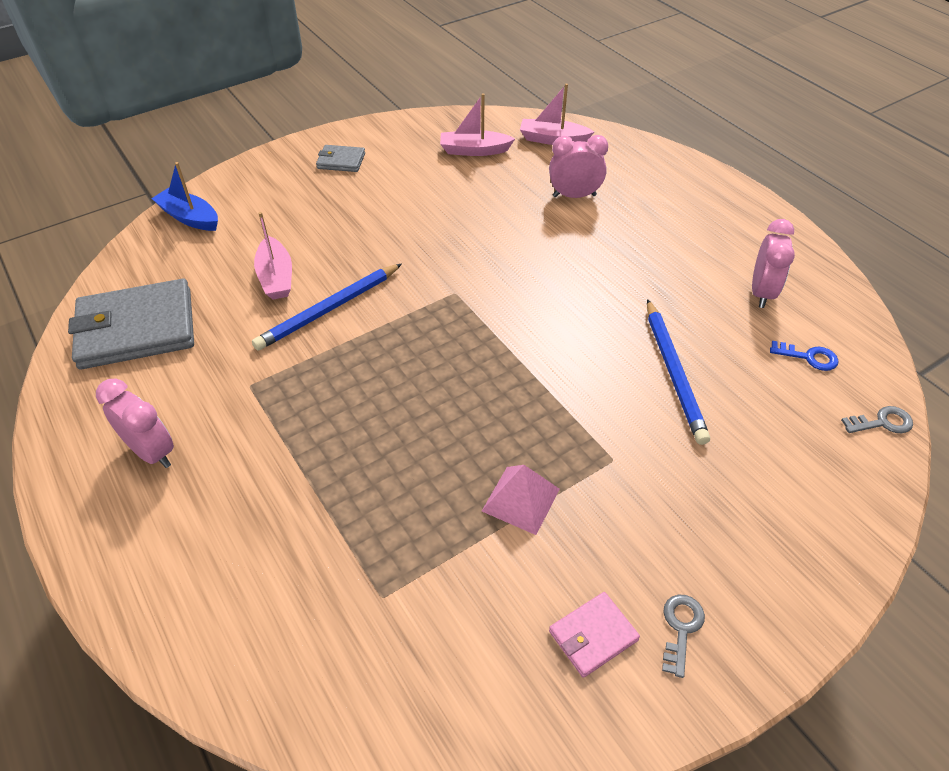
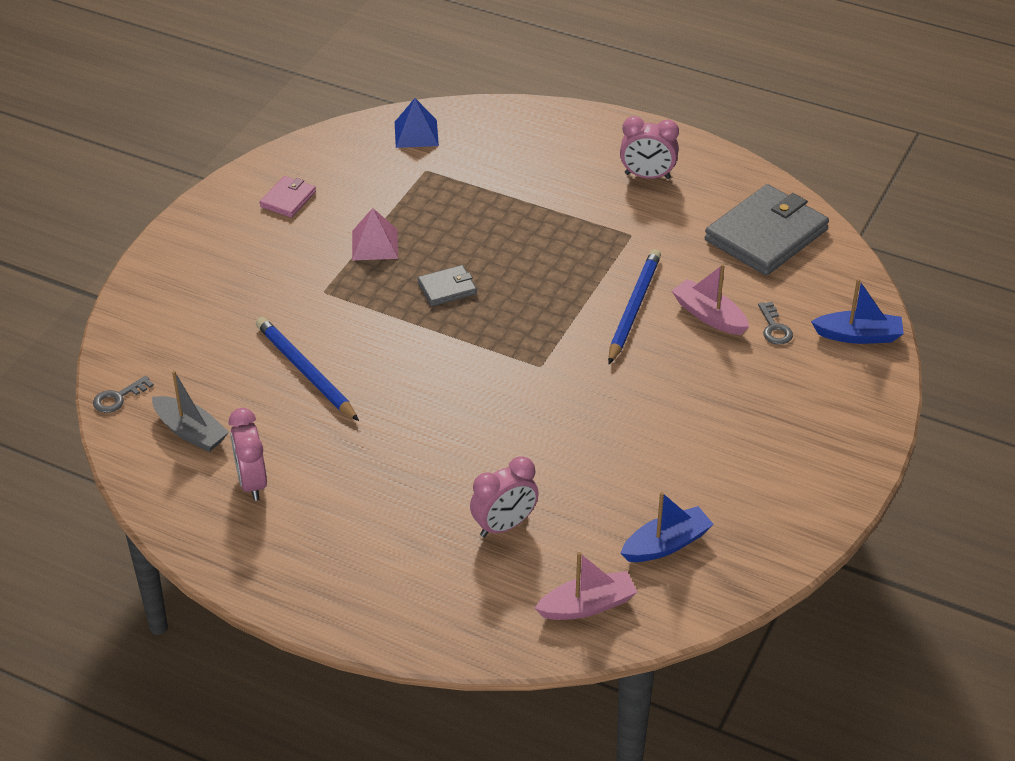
camera: 150 degrees right, 5 degrees down
grey wallet [316,145,365,172] -> grey wallet moved to [417,265,477,306]
pink boat [440,93,515,156] -> blue boat [621,492,714,562]
grey key [662,595,705,678] -> grey key moved to [758,302,793,345]
blue key [770,341,839,371] -> grey boat [152,370,229,452]
none -> blue pyramid [395,98,439,148]

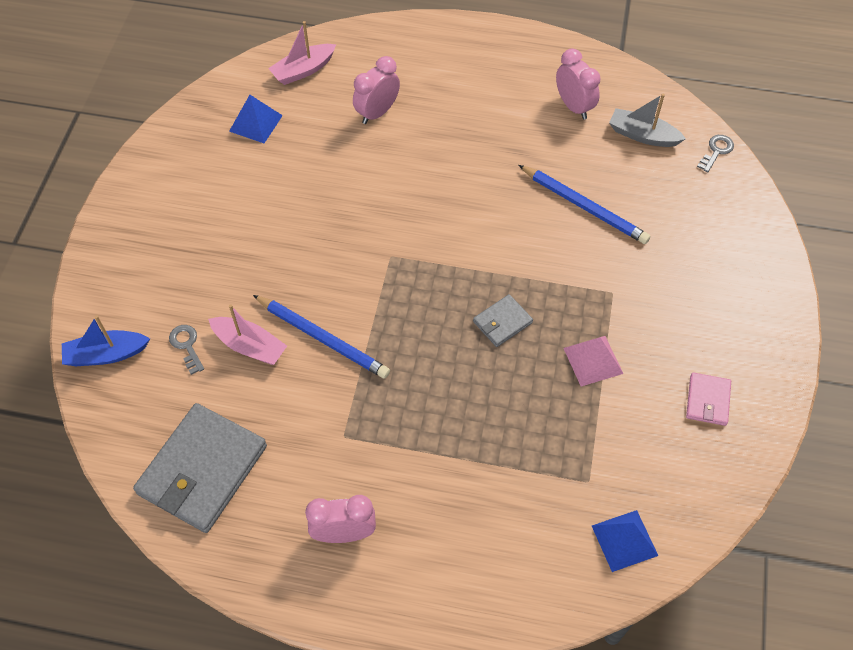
camera: 165 degrees right, 15 degrees up
blue pencil [608,249,661,364] -> blue pencil turned 60 degrees counterclockwise [253,295,390,379]
blue boat [621,492,714,562] -> blue pyramid [229,95,283,143]

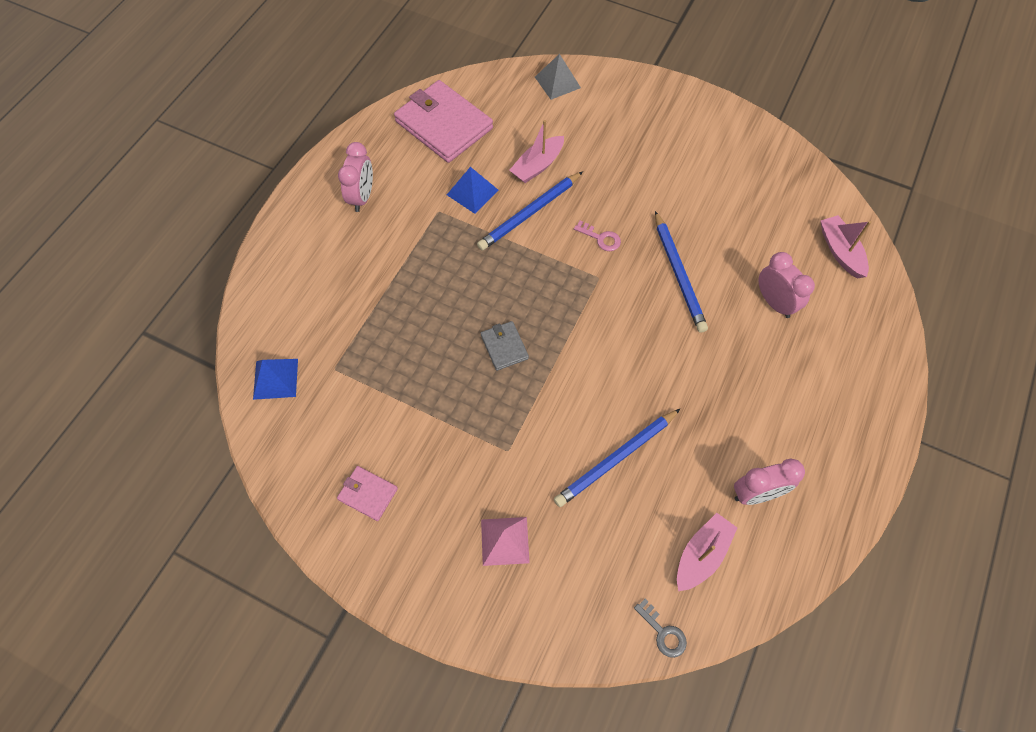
camera: 105 degrees right, 5 degrees up
blue boat [62,315,150,366] -> grey pyramid [535,54,581,100]
grey wallet [133,403,267,533] -> pink wallet [394,80,493,163]
grey key [169,325,204,375] -> none
blue pyramid [229,95,283,143] -> blue pyramid moved to [447,167,498,214]
pink pyramid [563,336,623,387] -> pink pyramid moved to [481,517,530,566]
grey boat [609,94,686,147] -> pink boat [677,513,737,591]
none -> pink key [574,221,621,251]
none -> blue pencil [655,211,708,333]

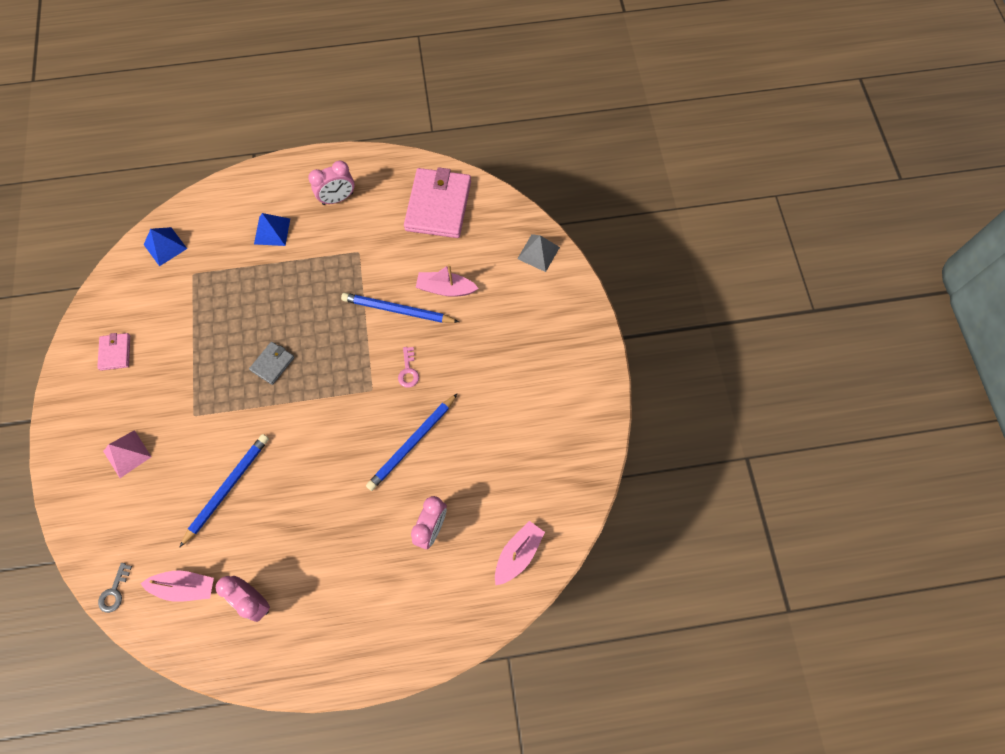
camera: 55 degrees right, 5 degrees up
blue pyramid [447,167,498,214] -> blue pyramid moved to [254,213,290,246]
blue pencil [554,409,680,507] -> blue pencil turned 105 degrees clockwise [179,434,269,548]

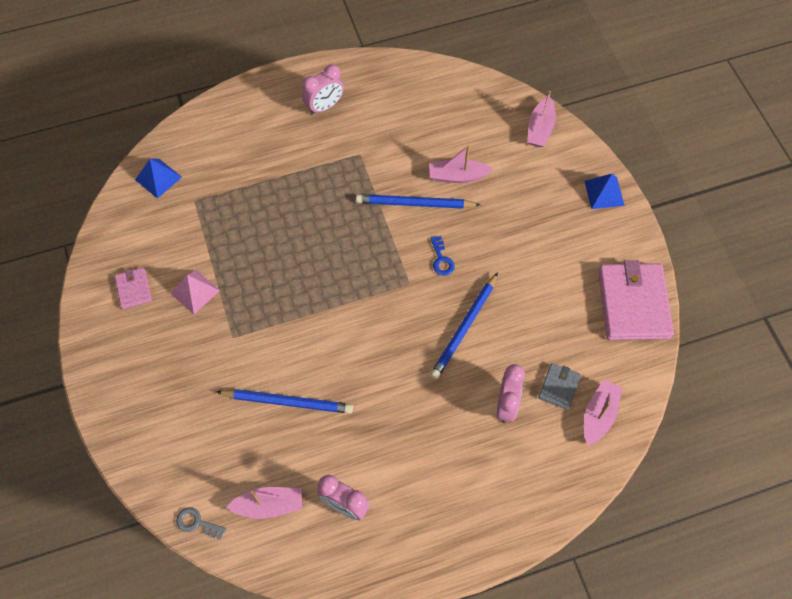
camera: 10 degrees left, 5 degrees down
grey key [98,563,132,613] -> grey key turned 105 degrees clockwise [176,507,226,540]
pink pyramid [103,430,151,478] -> pink pyramid moved to [170,270,220,314]
blue pencil [179,434,269,548] -> blue pencil turned 75 degrees clockwise [216,389,353,414]
grey wallet [249,342,295,385] -> grey wallet moved to [538,363,581,410]
blue pyramid [254,213,290,246] -> blue pyramid moved to [585,174,625,209]
pink key [398,347,419,388] -> blue key [430,236,455,276]
pink wallet [404,167,471,238] -> pink wallet moved to [598,260,674,340]
grey pyramid [517,234,560,272] -> pink boat [527,91,556,147]

